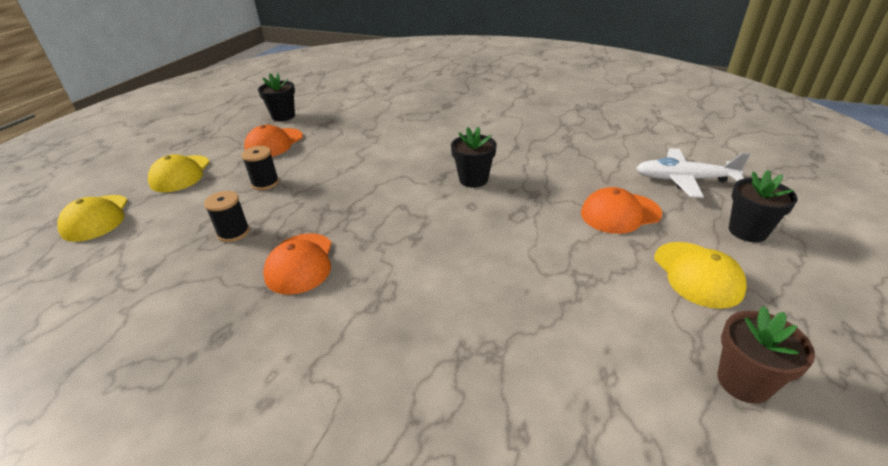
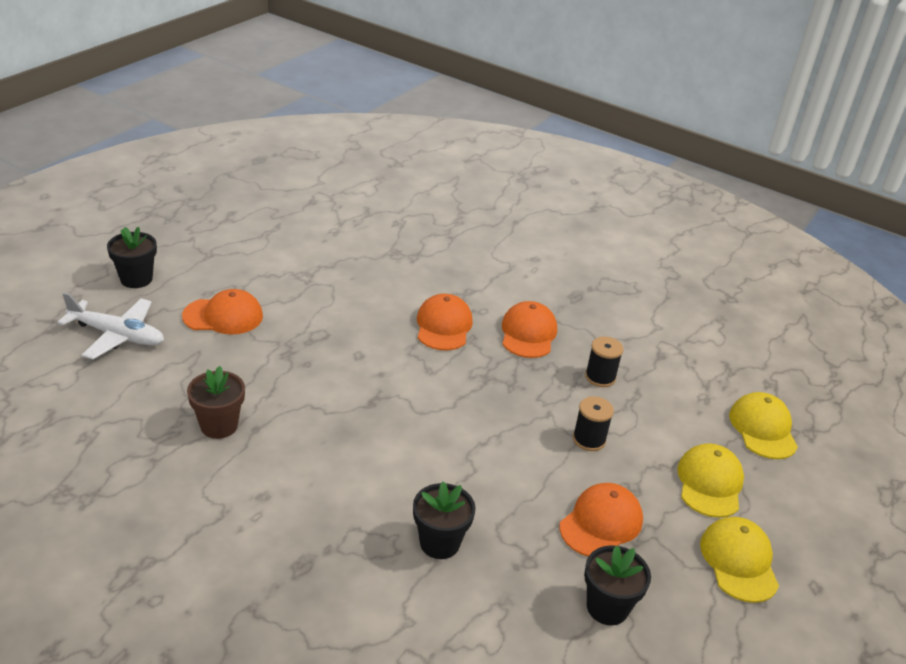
camera: 175 degrees left, 0 degrees up
black flower pot [451,127,497,188] -> black flower pot moved to [413,482,476,559]
yellow cap [654,242,747,309] -> yellow cap moved to [700,517,779,603]
brown flower pot [718,306,815,404] -> brown flower pot moved to [187,366,245,439]
none -> orange cap [417,294,473,350]

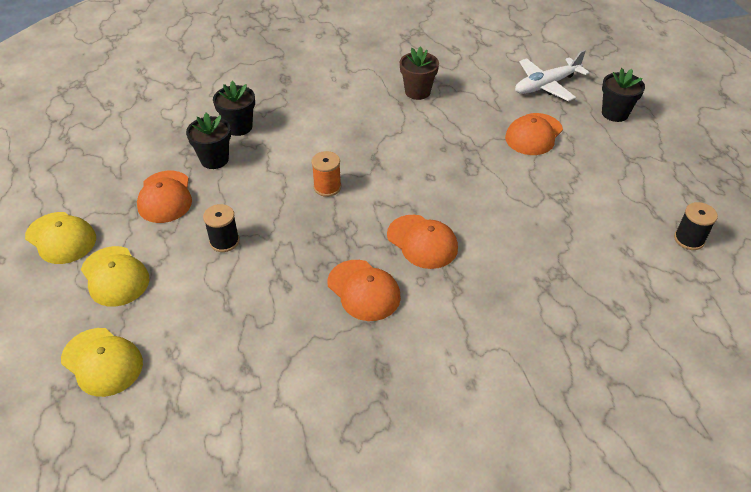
camera: 135 degrees right, 10 degrees up
black flower pot [584,545,651,626] -> black flower pot moved to [186,113,231,169]
black spool [585,337,624,387] -> black spool moved to [674,202,718,250]
none -> orange spool [311,151,341,197]

